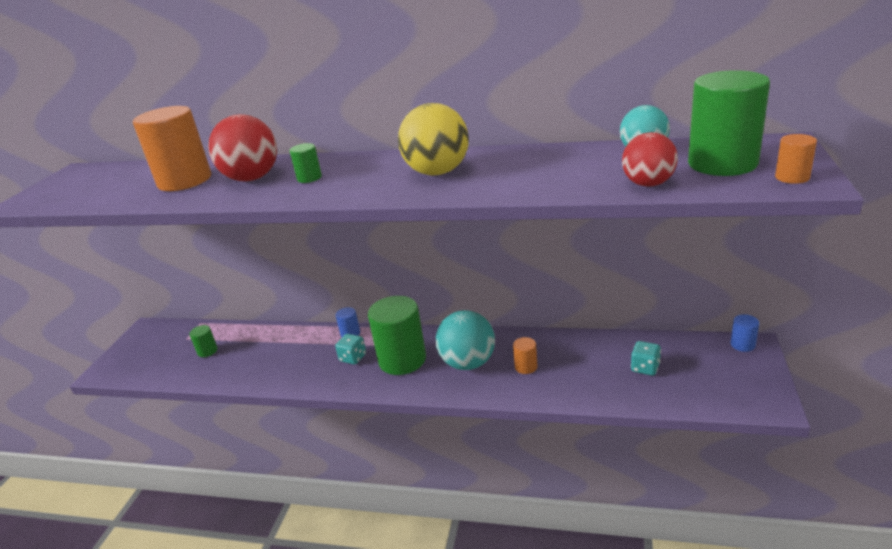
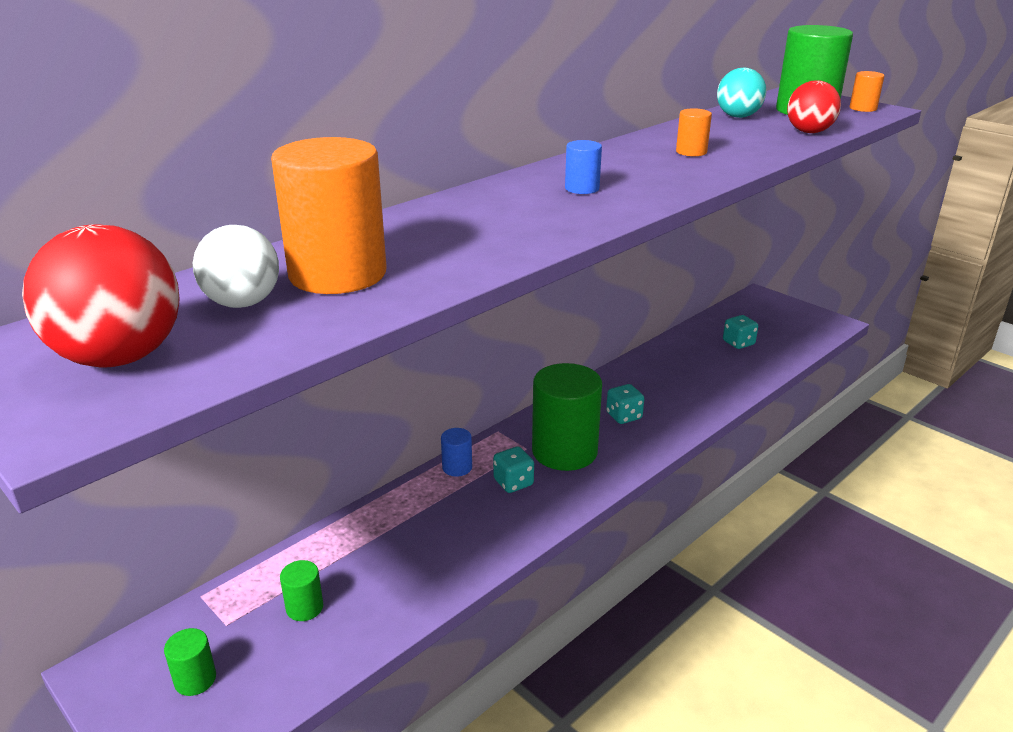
camera: 60 degrees left, 0 degrees up
red ball [208,114,277,181] -> red ball moved to [22,224,179,367]
green cylinder [289,143,322,183] -> green cylinder moved to [164,628,216,696]
yellow ball [398,103,469,176] -> none
turquoise ball [436,310,495,370] -> turquoise dice [606,384,644,424]
orange cylinder [513,337,537,374] -> orange cylinder moved to [676,108,712,156]
blue cylinder [731,314,759,352] -> blue cylinder moved to [565,140,602,194]
none -> white ball [193,225,279,308]

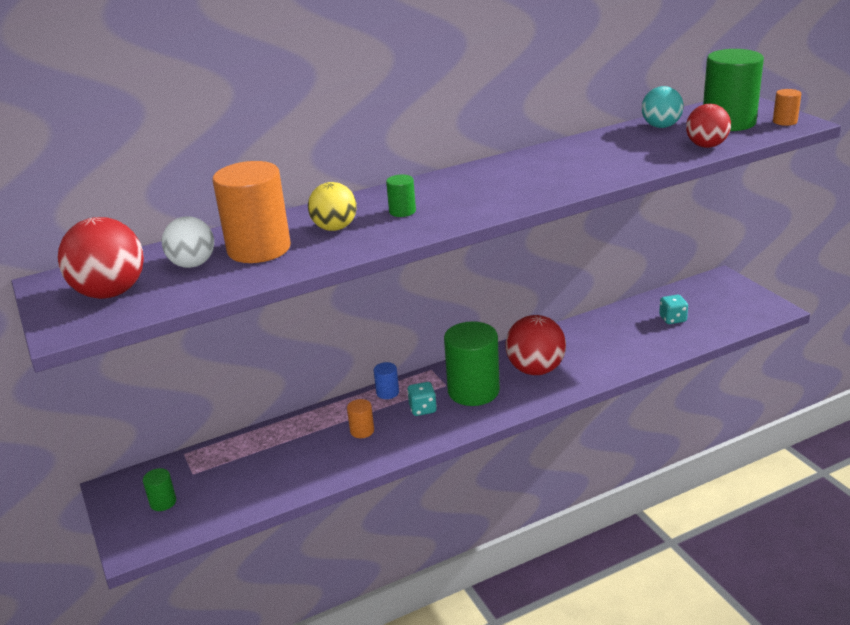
camera: 20 degrees right, 0 degrees up
green cylinder [280,560,324,621] -> green cylinder moved to [386,175,416,217]
blue cylinder [565,140,602,194] -> none
turquoise dice [606,384,644,424] -> red ball [505,315,566,375]
orange cylinder [676,108,712,156] -> orange cylinder moved to [347,399,374,438]
none -> yellow ball [308,182,356,231]

